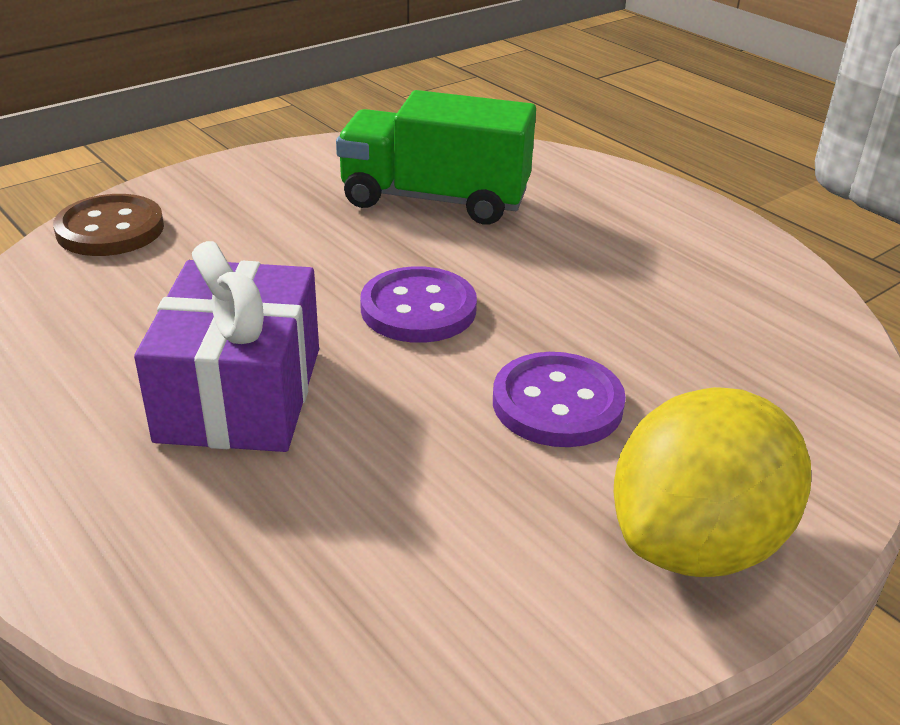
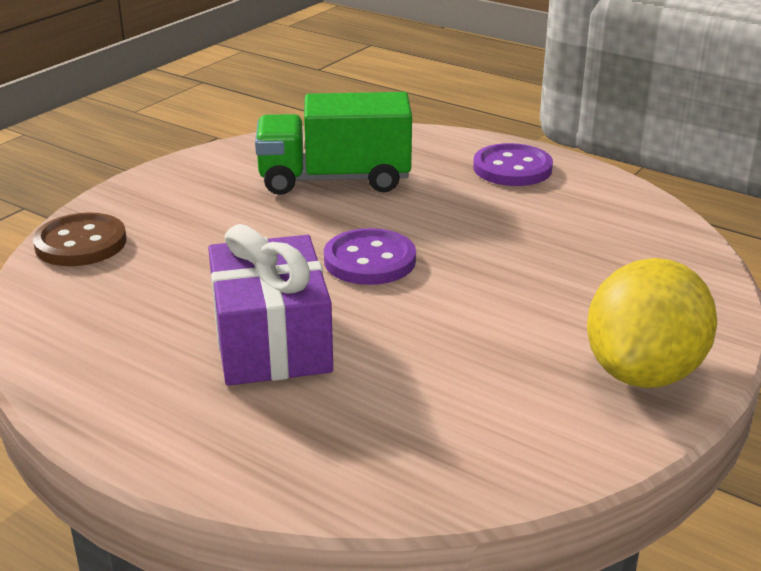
camera: 15 degrees left, 5 degrees down
purple button [493,352,626,447] -> purple button moved to [473,143,553,186]

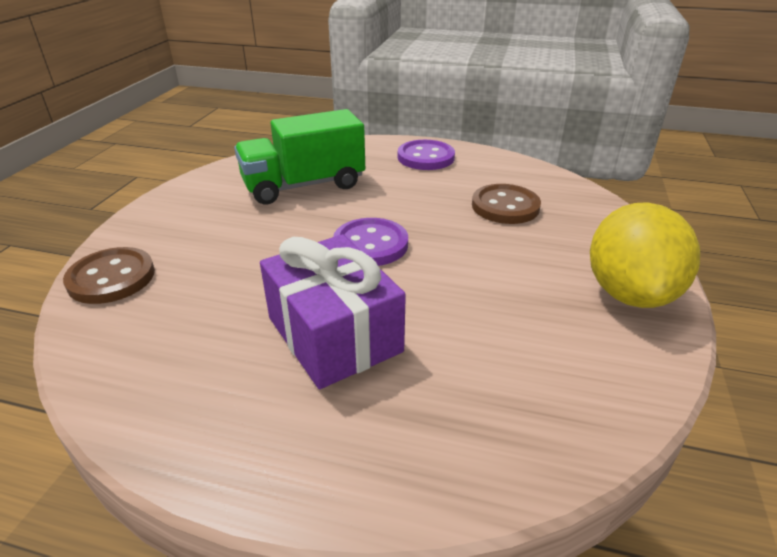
camera: 20 degrees left, 5 degrees up
none -> brown button [472,184,541,224]

